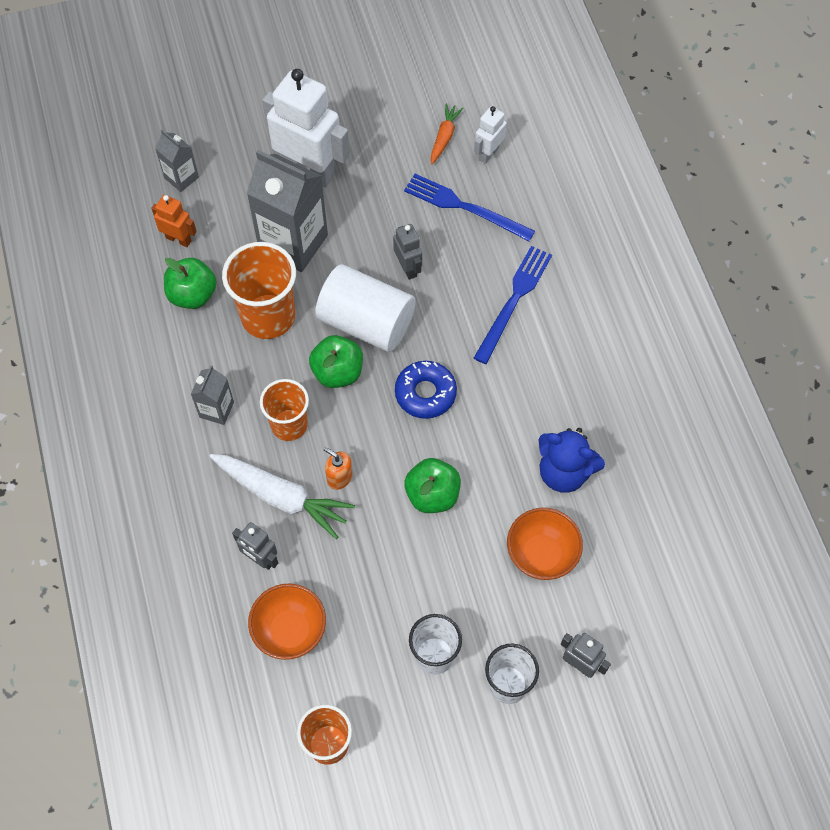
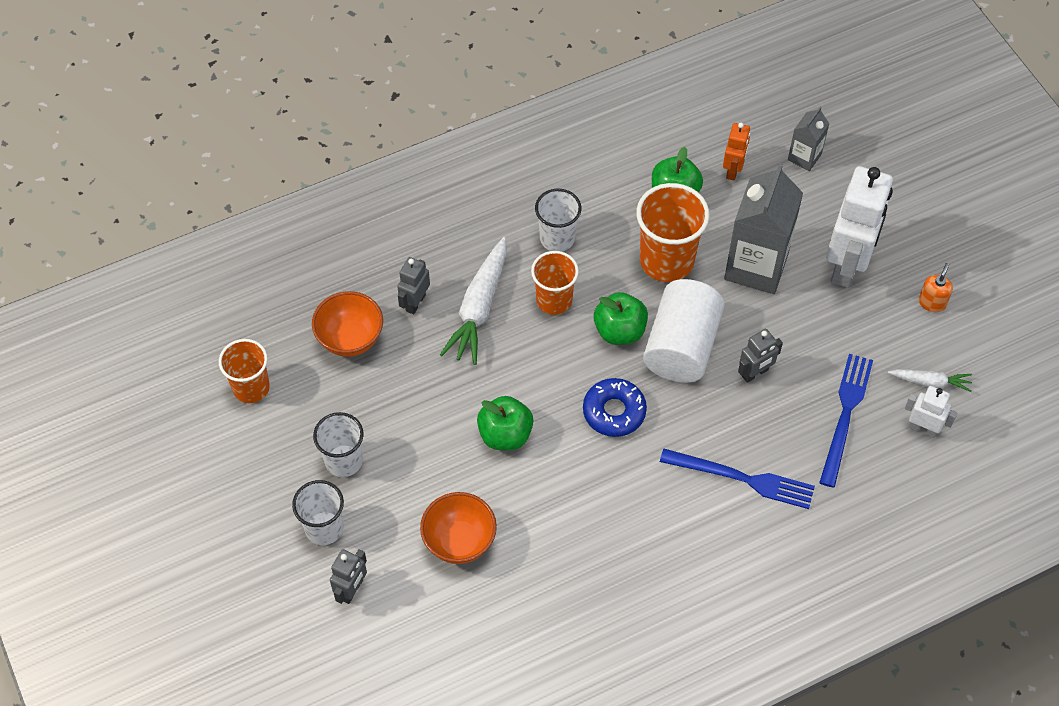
camera: 80 degrees right, 5 degrees down
grey carton [191,366,234,425] -> white cup [535,189,581,252]
orange soap dispenser [324,447,353,490] -> orange soap dispenser moved to [919,263,953,312]
orange carrot [431,103,464,164] -> white carrot [888,369,972,392]
blue teddy bear [539,428,605,493] -> none

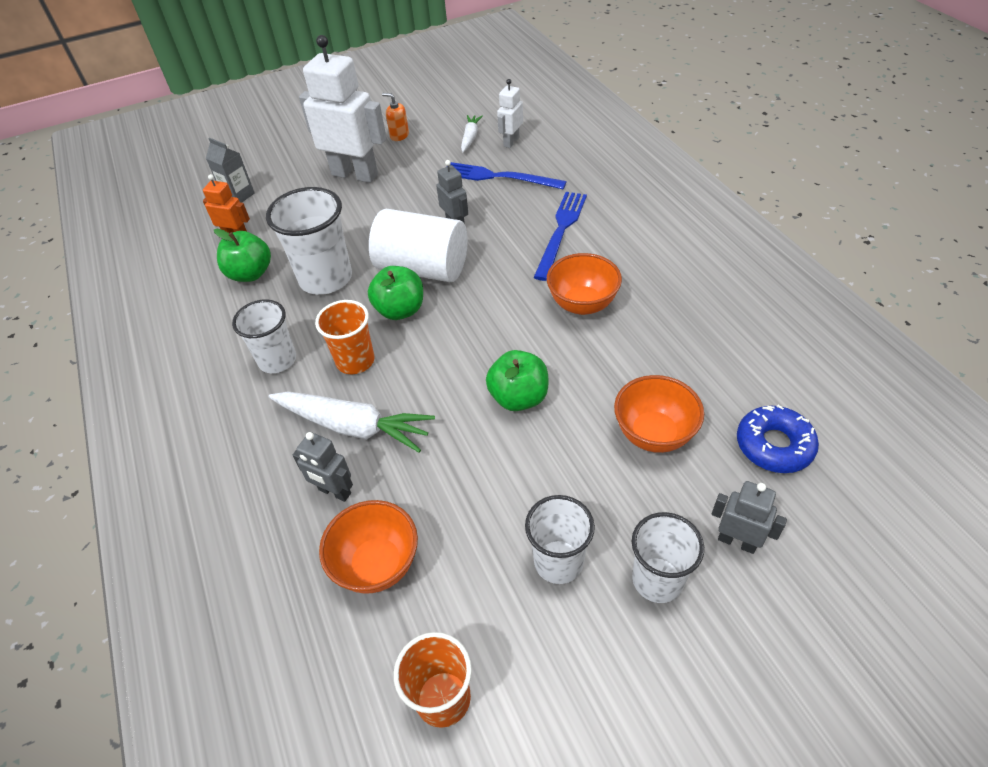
camera: 85 degrees left, 10 degrees down
blue donut [583,378,647,437] -> blue donut moved to [737,405,819,473]
orange cup [636,183,710,282] -> white cup [266,187,352,295]
grey carton [724,163,803,294] -> none
none -> orange bowl [547,253,622,315]

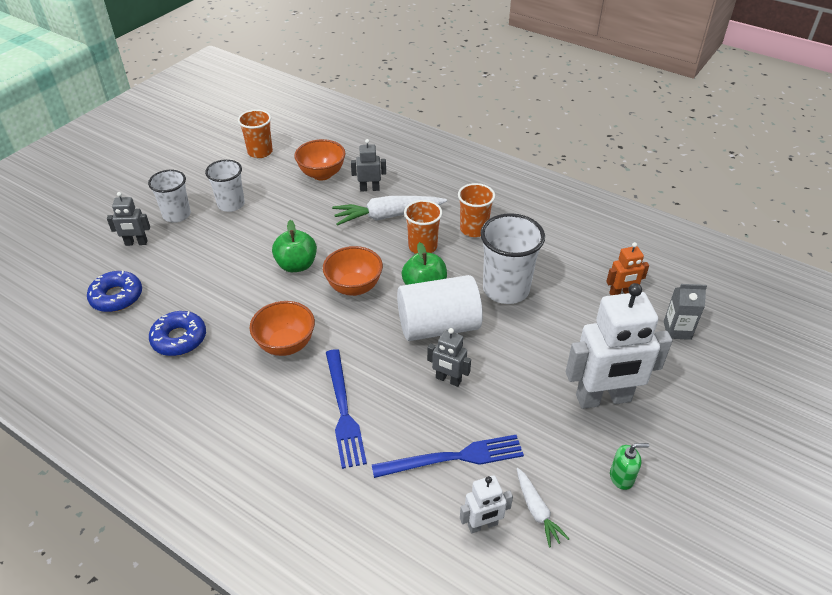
camera: 145 degrees right, 5 degrees down
green apple [214,229,271,282] -> none
white cup [232,300,296,373] -> orange cup [458,183,495,237]
orange soap dispenser [382,93,409,141] -> green soap dispenser [610,443,649,490]
white robot [497,79,523,148] -> white robot turned 75 degrees clockwise [460,475,513,533]
orange bowl [614,375,704,453] -> orange bowl moved to [323,246,383,296]
none -> blue donut [149,311,206,356]

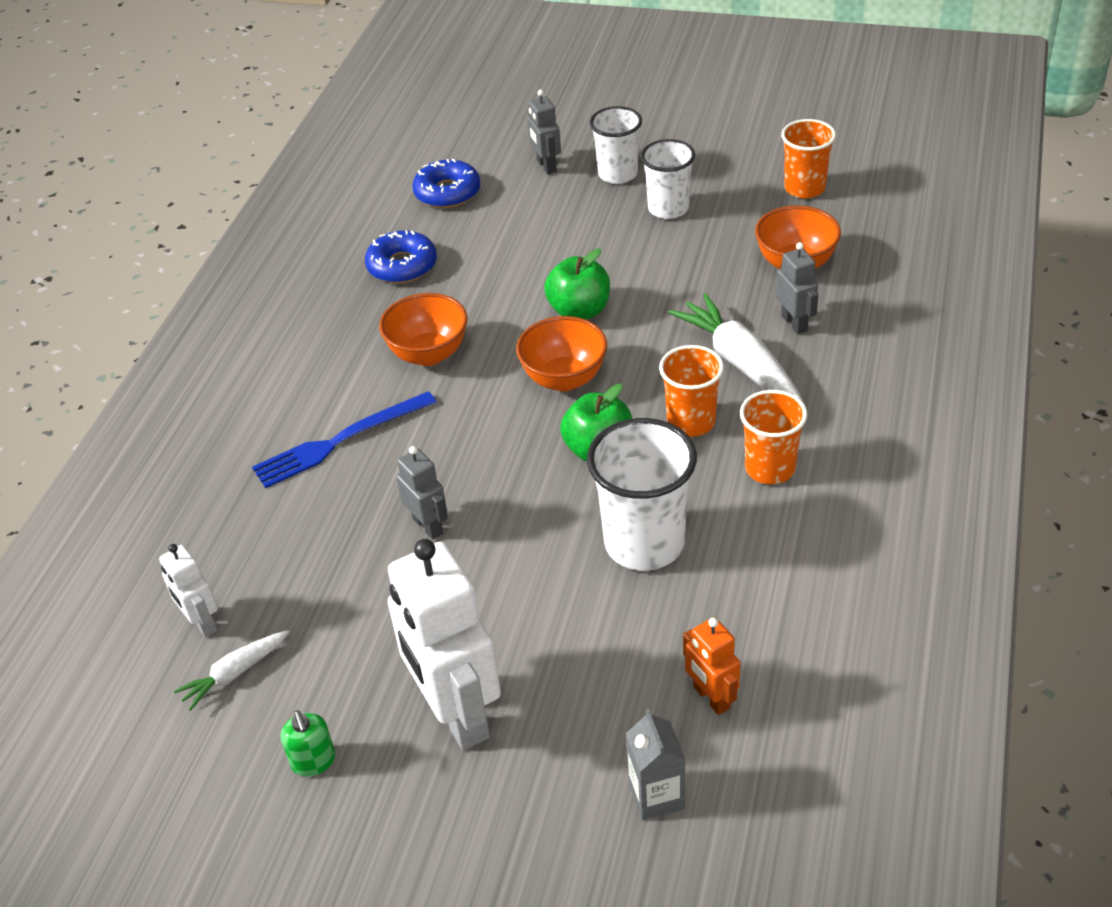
camera: 75 degrees right, 0 degrees up
blue fork [372,435,524,478] -> none
white cylinder [397,275,483,341] -> none
grey robot [427,328,471,387] -> grey robot turned 135 degrees clockwise [396,446,448,539]

